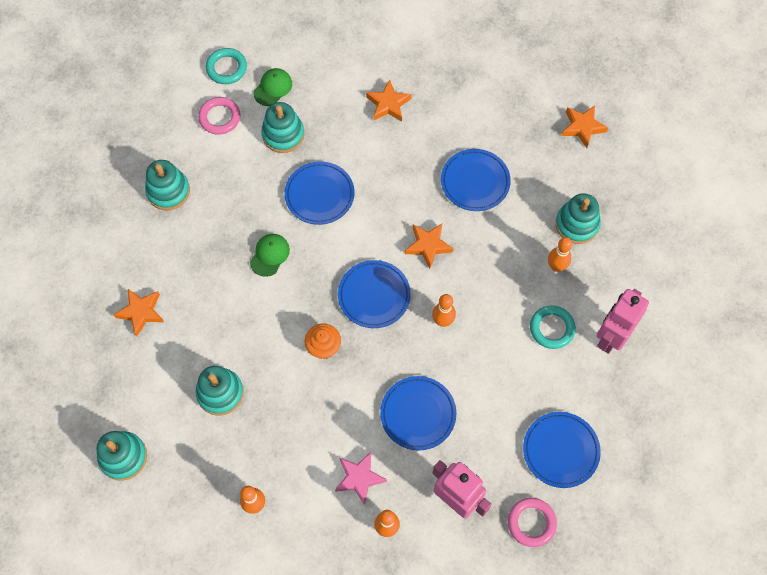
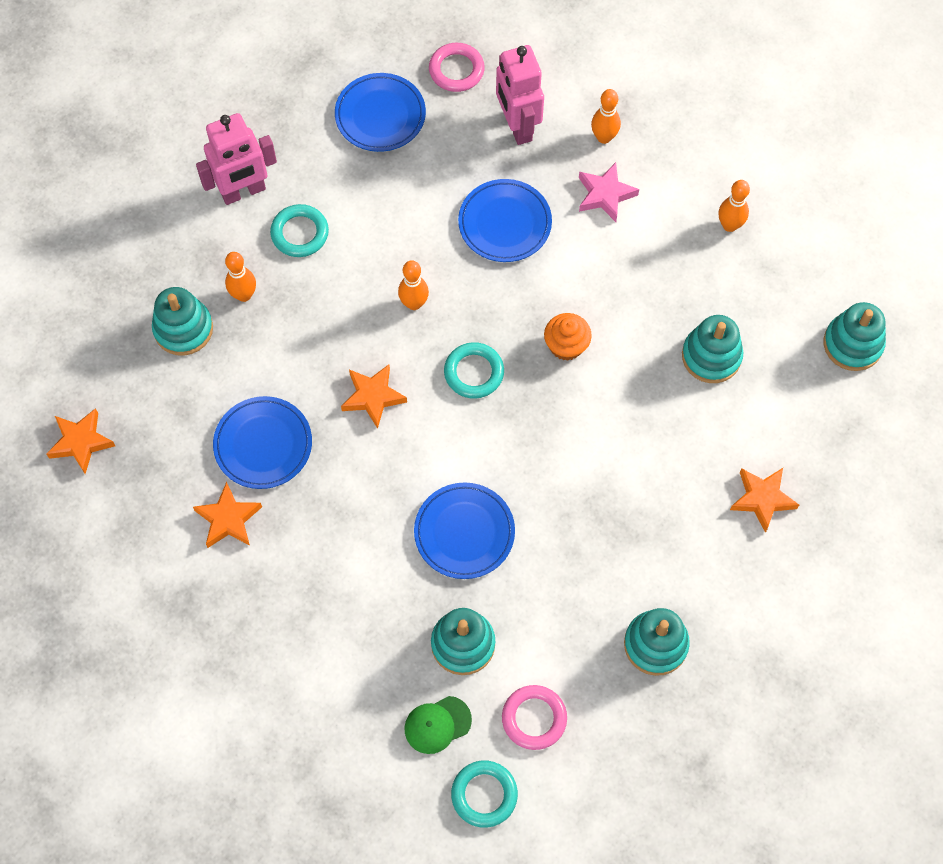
camera: 150 degrees left, 0 degrees up
green cap [250,234,290,277] -> none
blue plate [338,260,411,328] -> turquoise ring [444,342,504,399]
orange star [366,79,412,122] -> orange star moved to [193,482,262,548]

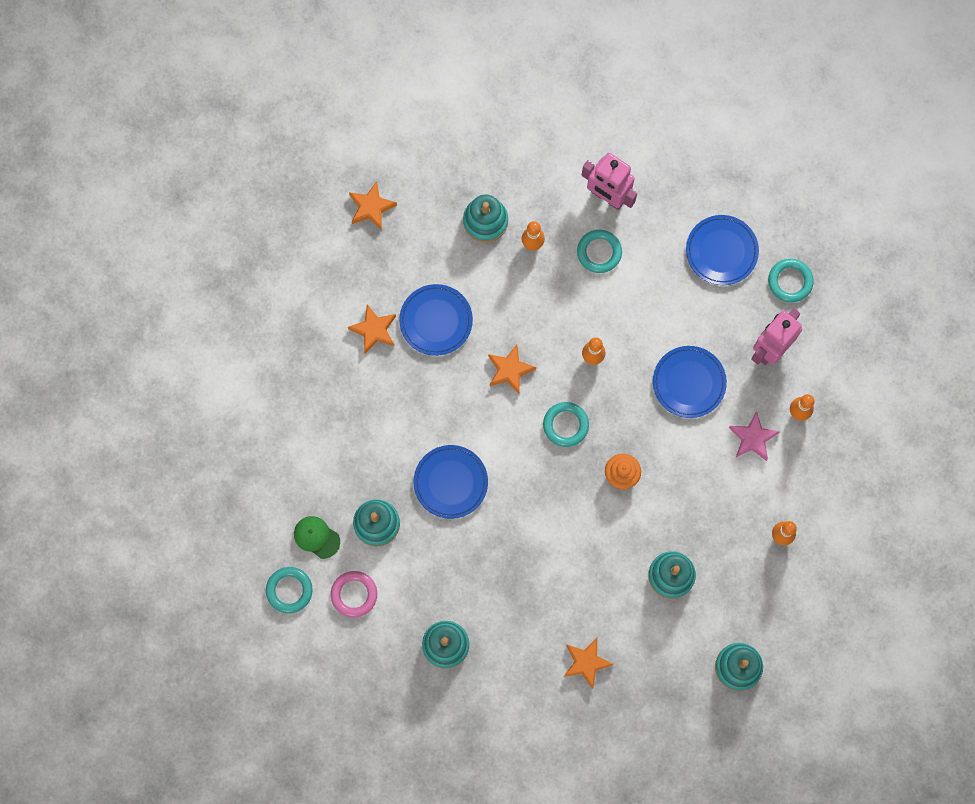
camera: 60 degrees right, 10 degrees up
pink ring [429,43,485,92] -> turquoise ring [768,259,814,303]

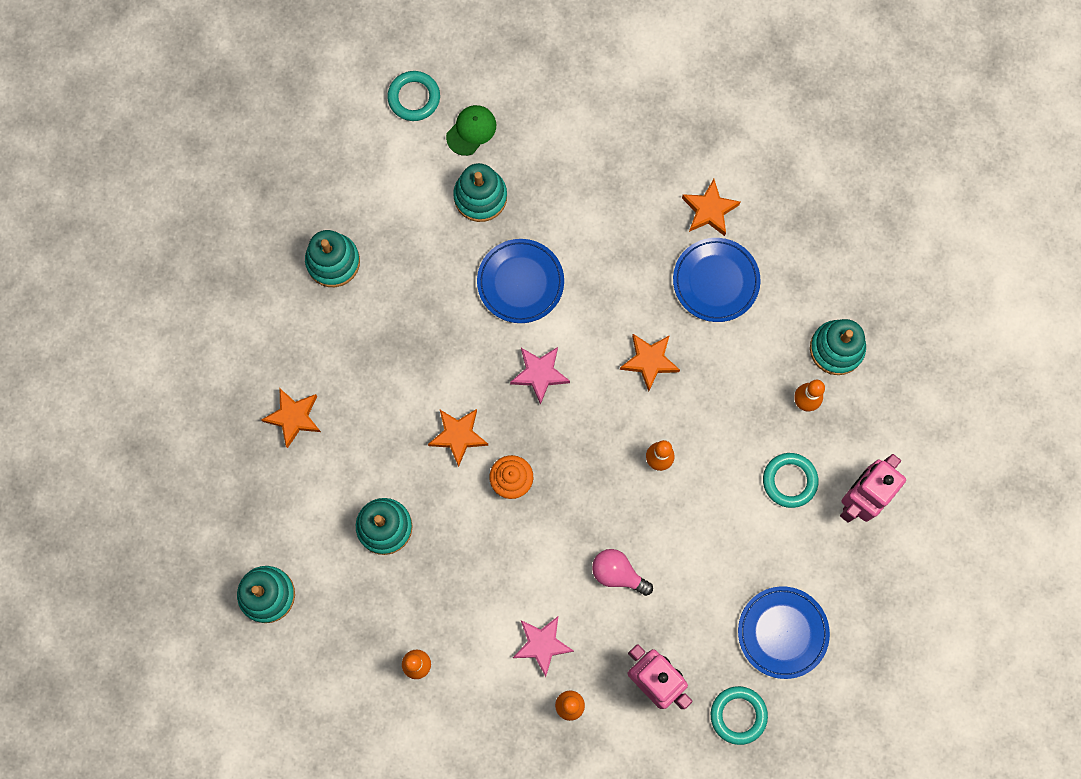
camera: 95 degrees right, 0 degrees up
pink ring [331,571,377,618] -> none
orange star [349,181,397,230] -> orange star moved to [428,409,489,467]
turquoise ring [543,402,589,447] -> none
blue plate [653,346,727,418] -> pink light bulb [592,549,653,596]
none -> pink star [510,347,570,405]

